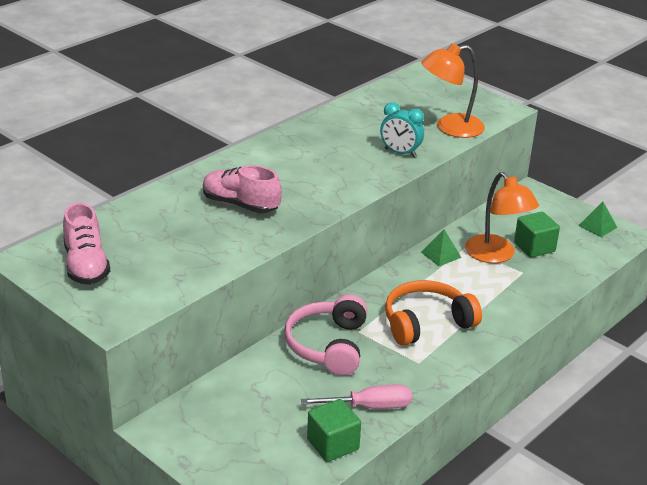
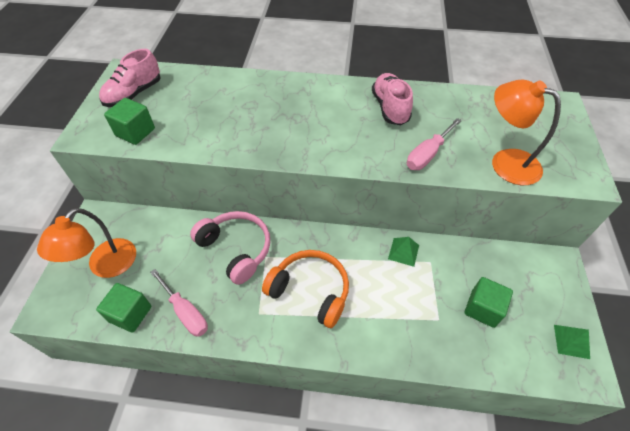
camera: 55 degrees right, 20 degrees up
pink shoe [203,165,282,213] -> pink shoe moved to [372,73,413,125]
pink headphones [284,295,367,376] -> pink headphones turned 75 degrees clockwise [190,211,270,285]
turquoise clock [380,102,424,157] -> pink screwdriver [407,118,462,170]
orange lamp [465,172,539,263] -> orange lamp moved to [37,208,136,278]
none -> green cube [104,98,155,145]

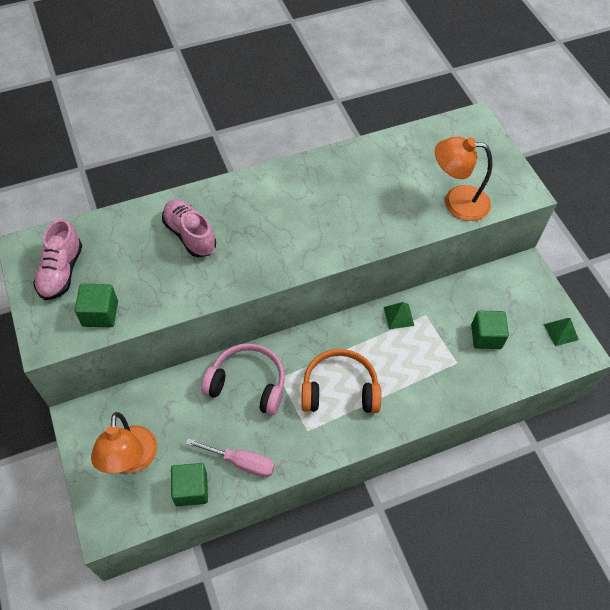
camera: 30 degrees left, 5 degrees up
pink shoe [372,73,413,125] -> pink shoe moved to [162,199,216,257]
pink screwdriver [407,118,462,170] -> none

